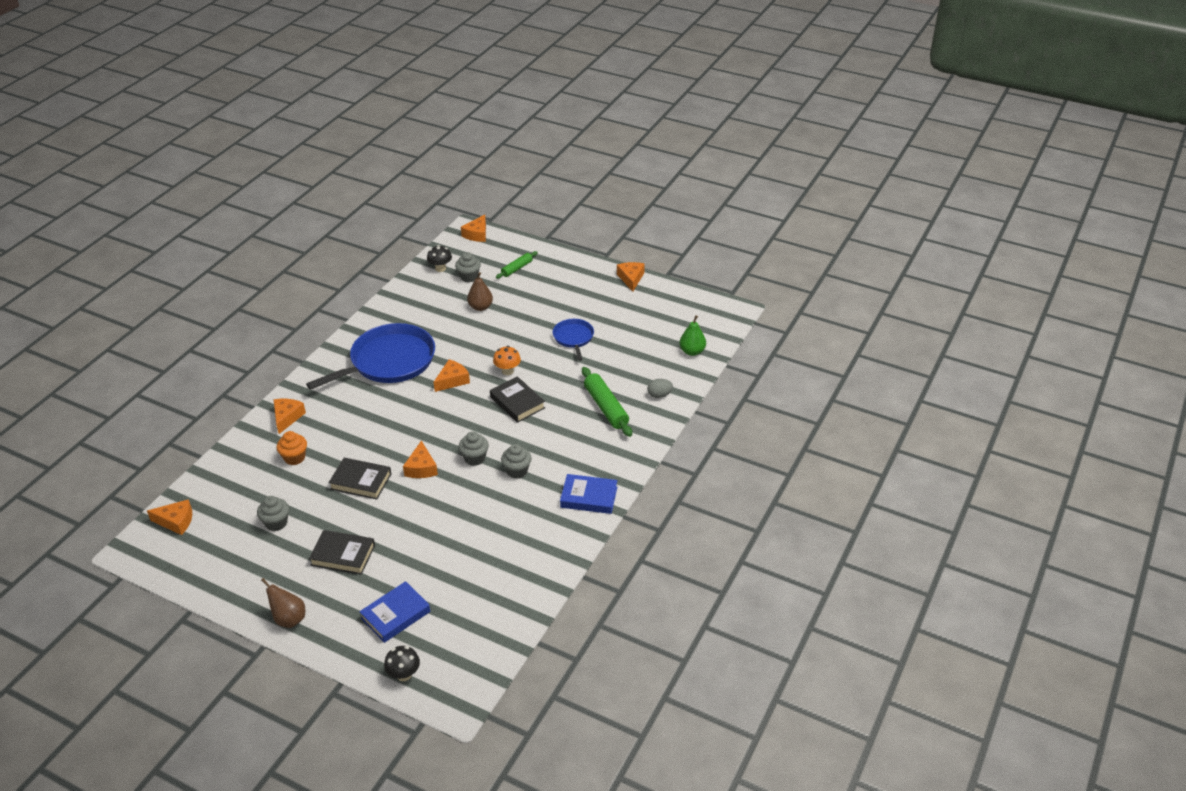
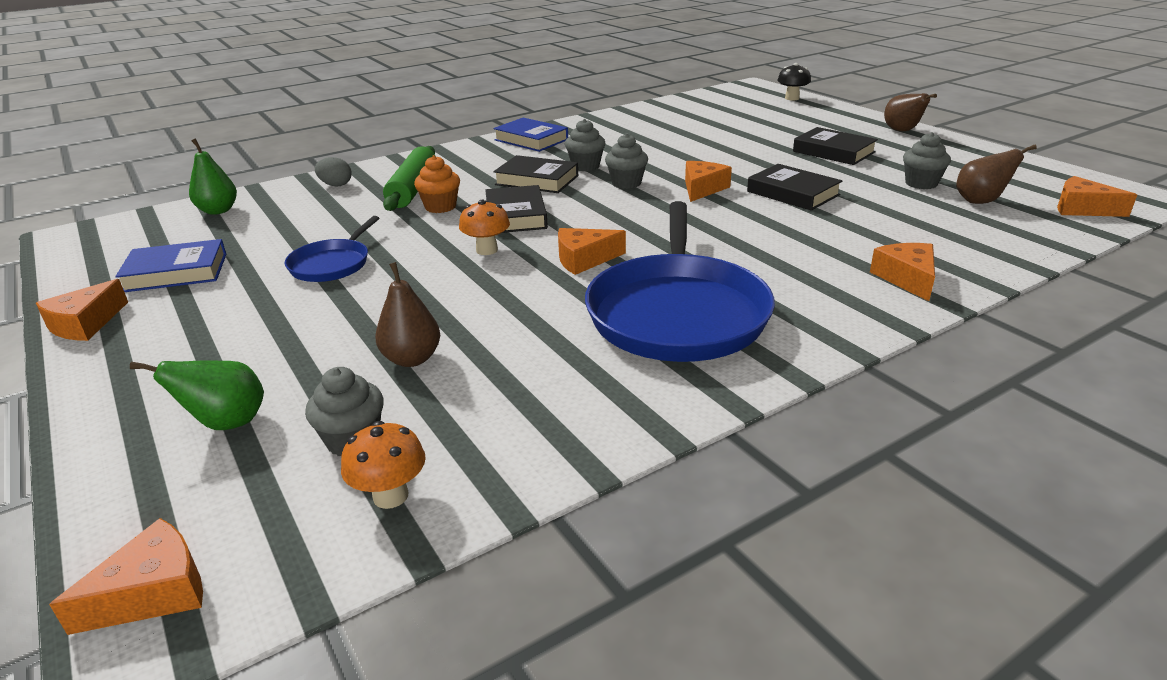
camera: 150 degrees left, 10 degrees down
orange cheese [273,399,306,434] -> orange cheese turned 135 degrees clockwise [870,243,935,301]
orange cupcake [277,431,307,465] -> orange cupcake moved to [414,155,460,213]
blue pan [306,323,435,390] -> blue pan turned 75 degrees counterclockwise [585,201,775,362]
blue book [359,581,430,643] -> blue book moved to [115,239,226,292]
black mushroom [427,245,452,272] -> orange mushroom [341,421,426,509]
green rolling pin [496,251,538,279] -> green pear [130,360,264,430]
none -> black book [493,155,578,193]
none -> brown pear [956,145,1037,204]

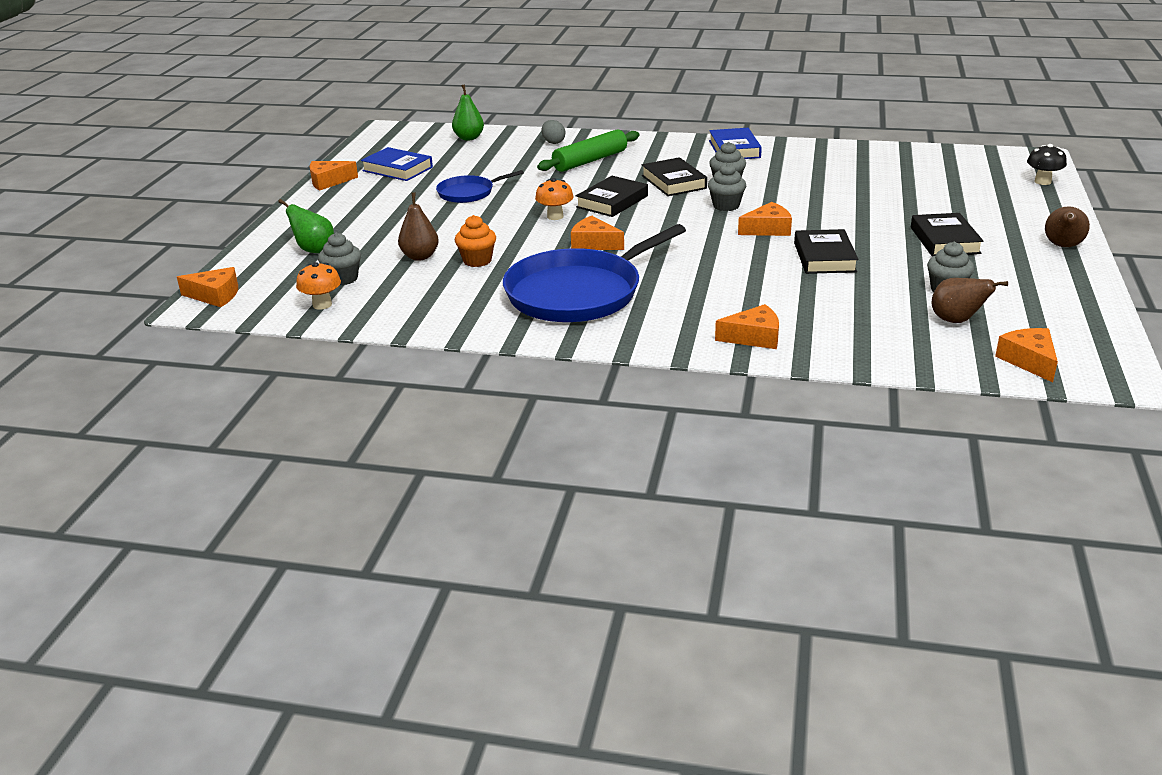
camera: 45 degrees right, 0 degrees up
orange cupcake [414,155,460,213] -> orange cupcake moved to [455,215,496,267]
orange cheese [870,243,935,301] -> orange cheese turned 45 degrees clockwise [715,304,779,349]

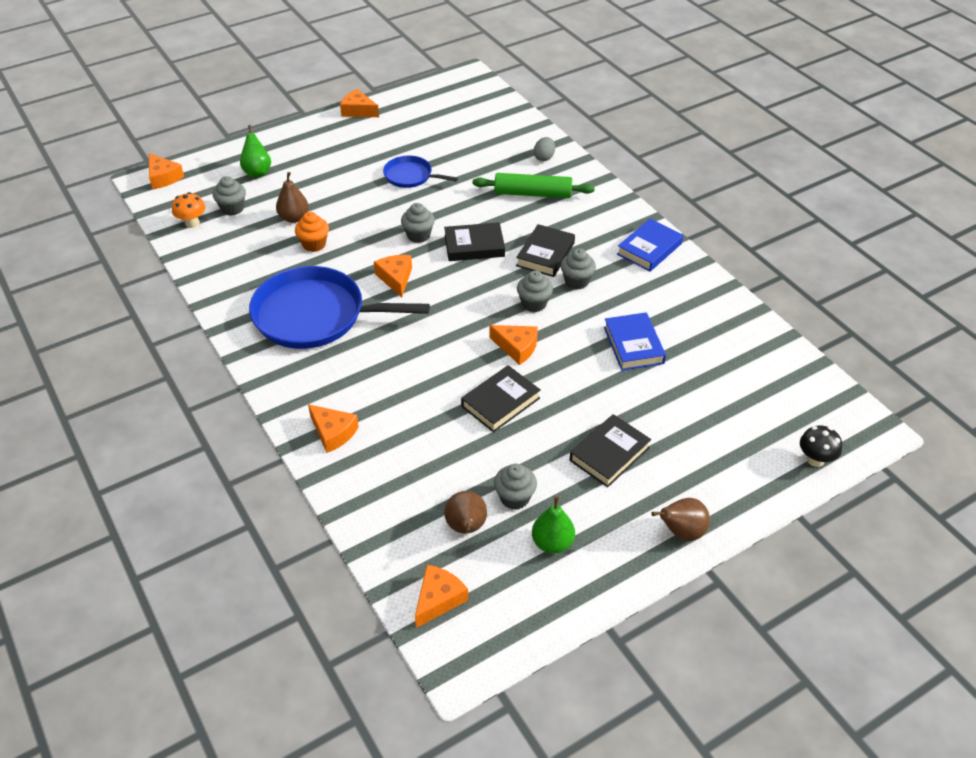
camera: 45 degrees right, 15 degrees up
blue book [361,147,433,181] -> blue book moved to [604,312,666,370]
green pear [452,84,484,140] -> green pear moved to [532,496,575,554]
orange mushroom [535,178,574,220] -> grey cupcake [401,203,435,243]

